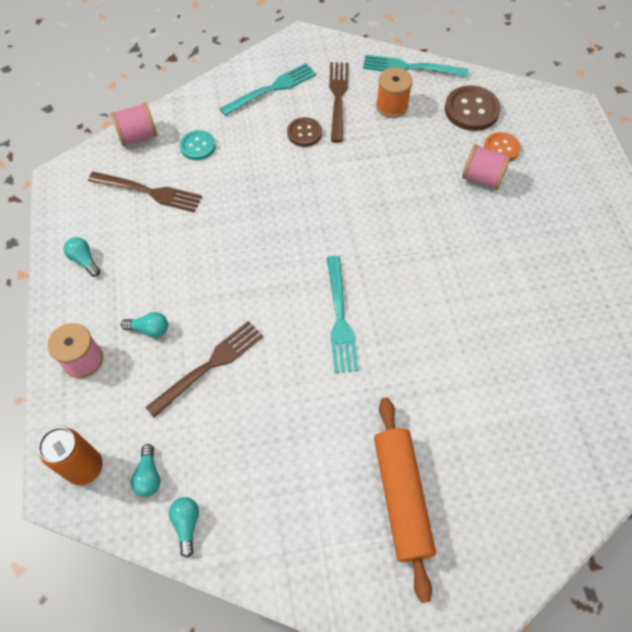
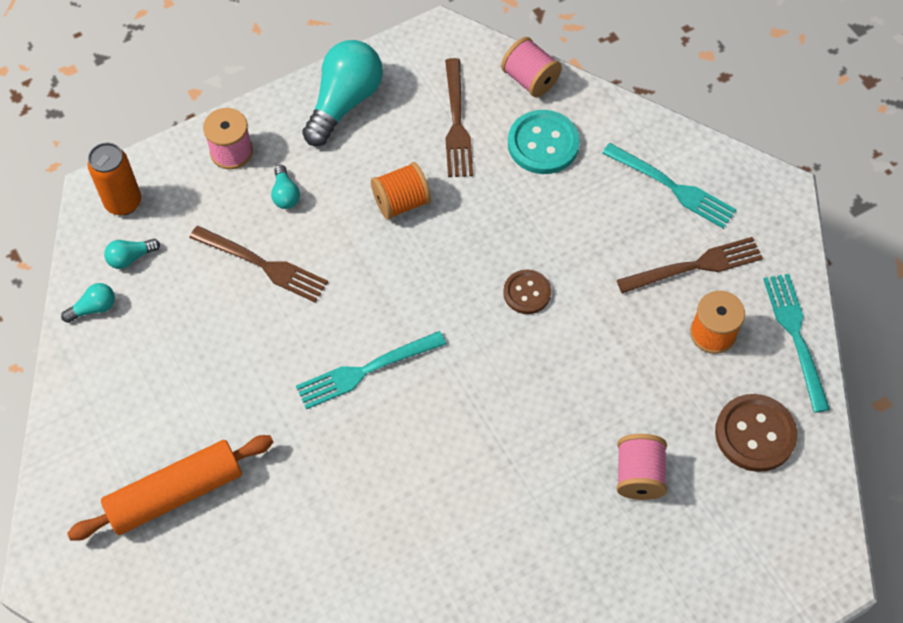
camera: 70 degrees right, 0 degrees up
turquoise light bulb [64,237,100,277] -> turquoise light bulb [302,40,383,146], size x2.21
turquoise button [180,130,216,160] -> turquoise button [508,110,580,174], size x1.59
brown button [287,117,322,147] -> brown button moved to [503,270,551,314]
orange button [484,132,521,162] -> none
none -> orange spool [371,162,431,220]

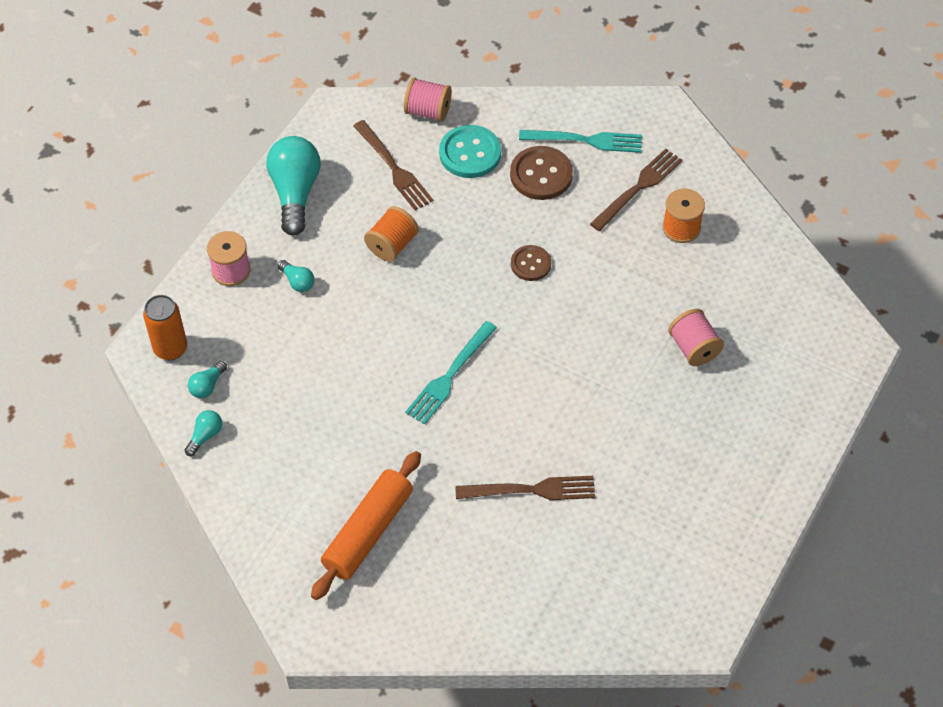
camera: 30 degrees left, 5 degrees down
brown fork [189,226,328,302] -> brown fork moved to [455,476,595,500]
brown button [715,394,797,472] -> brown button moved to [510,146,573,200]
turquoise fork [763,274,830,413] -> none

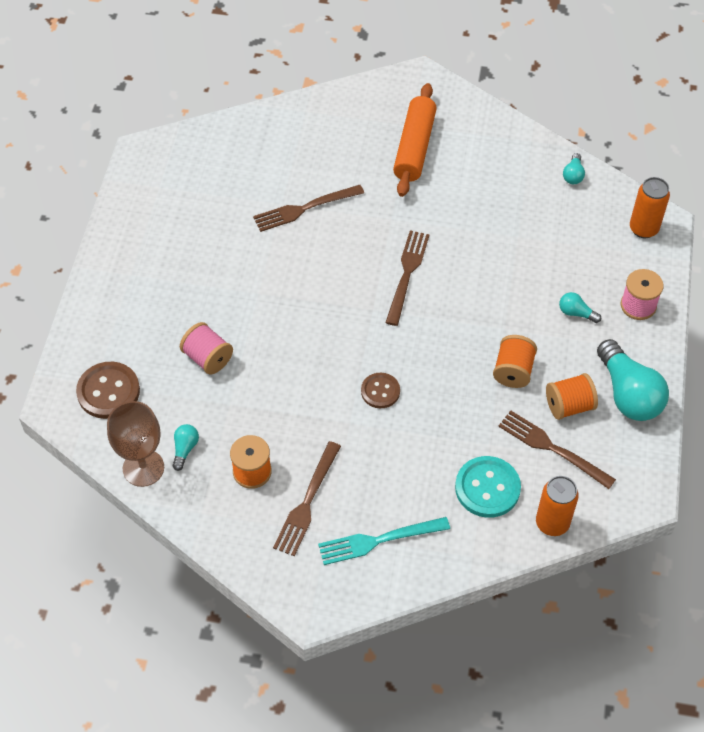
camera: 160 degrees right, 0 degrees up
turquoise light bulb [188,361,227,398] -> turquoise light bulb moved to [173,424,199,471]
pink spool [404,77,452,122] -> orange can [536,476,579,536]
turquoise fork [405,321,497,425] -> brown fork [385,230,429,326]
brown button [510,146,573,200] -> brown button moved to [76,362,140,419]
none -> brown goblet [107,401,164,487]
none -> orange spool [546,373,598,420]

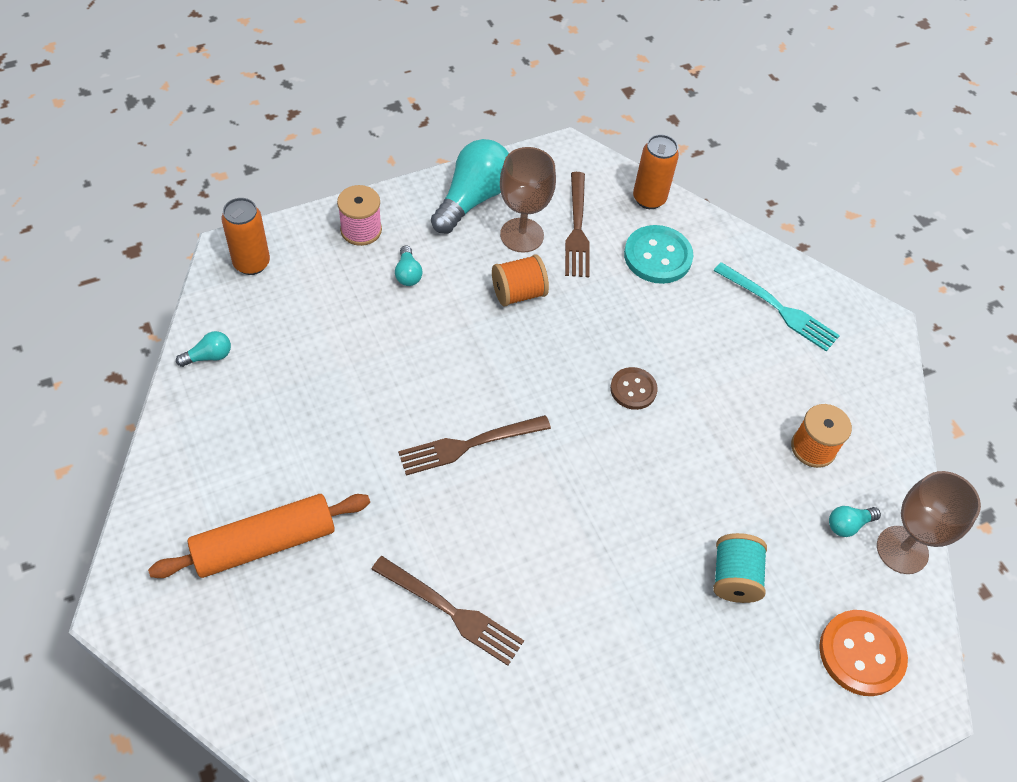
camera: 130 degrees left, 0 degrees up
brown button [76,362,140,419] -> orange button [819,610,908,696]
pink spool [180,322,233,375] -> turquoise spool [713,533,767,603]
brown fork [273,441,341,556] -> none
orange spool [546,373,598,420] -> brown goblet [500,147,556,253]

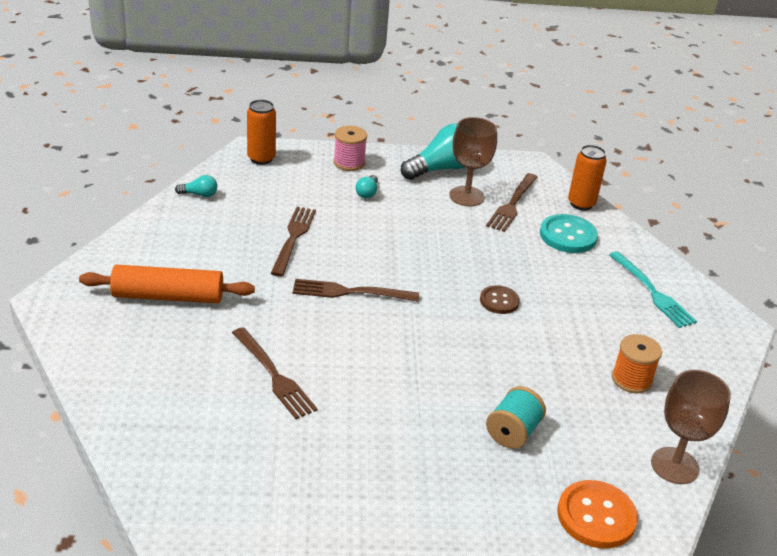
camera: 25 degrees right, 20 degrees down
orange spool [492,254,549,307] -> none
turquoise light bulb [829,506,881,537] -> none
none -> brown fork [271,207,316,277]

